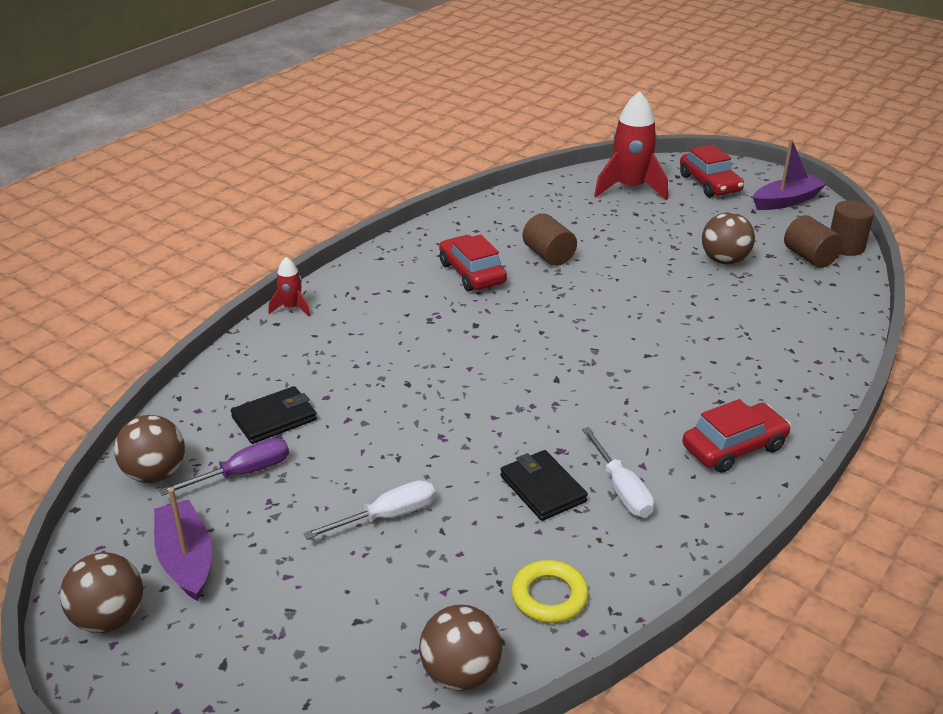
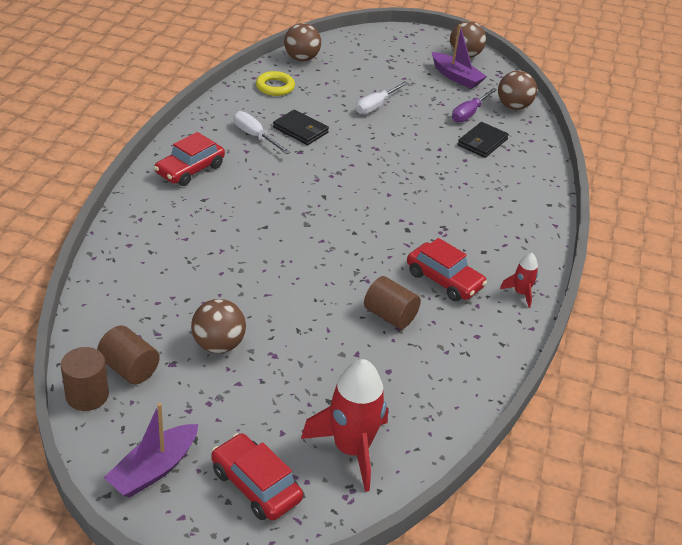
camera: 155 degrees right, 5 degrees up
red rocket [268,257,310,316] -> red rocket moved to [500,253,538,308]

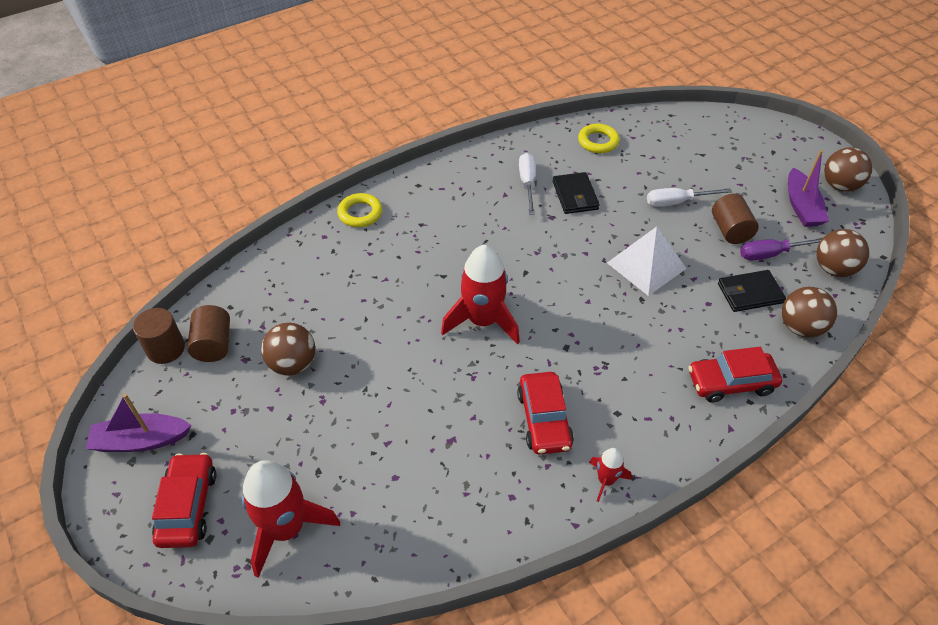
camera: 45 degrees right, 10 degrees up
red car [154,132,225,186] -> red car moved to [688,347,782,403]
brown ball [284,23,321,61] -> brown ball moved to [782,287,837,338]
brown cylinder [364,276,421,329] -> brown cylinder moved to [712,194,759,244]
none -> yellow ring [337,193,382,227]
none -> red rocket [441,245,520,344]
none -> white pyramid [607,226,687,296]

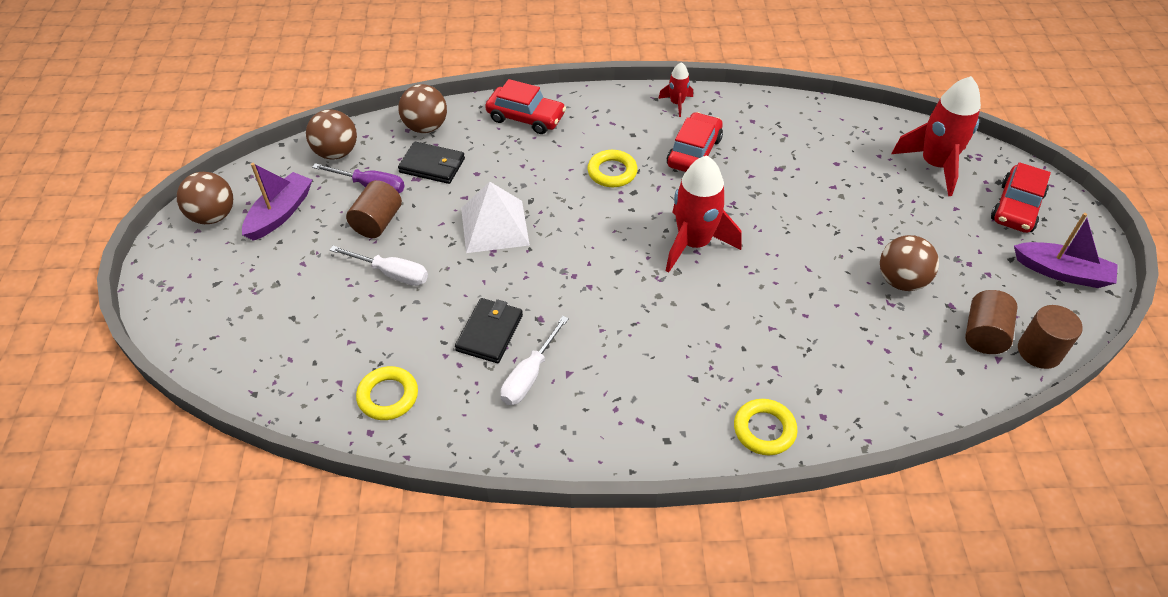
camera: 150 degrees left, 0 degrees up
none -> yellow ring [587,150,637,187]

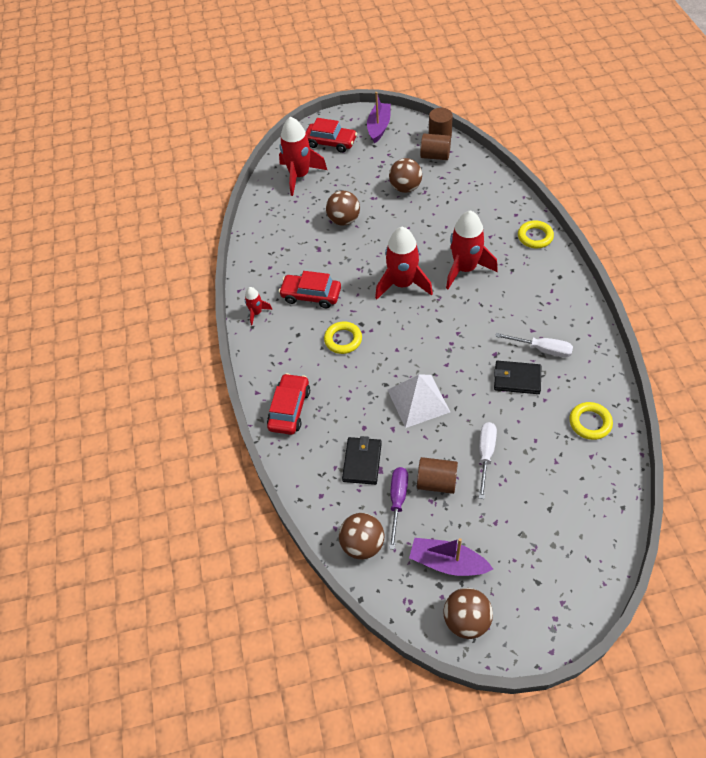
camera: 95 degrees left, 5 degrees up
brown ball [398,84,447,133] -> brown ball moved to [326,191,360,225]
none -> red rocket [446,210,498,289]

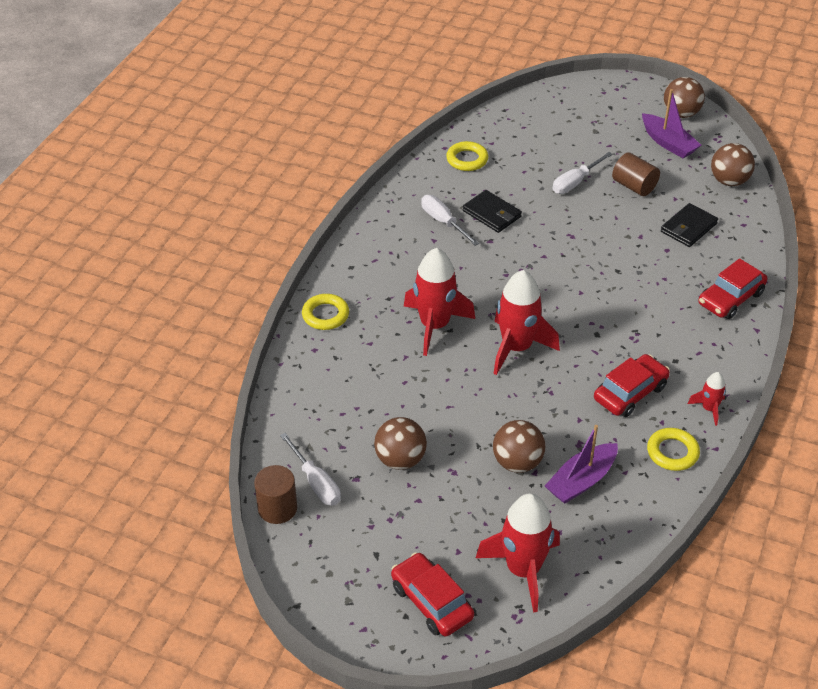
camera: 150 degrees left, 10 degrees down
red car [279,271,341,308] -> red car turned 90 degrees counterclockwise [594,354,670,417]
yellow ring [324,321,362,354] -> yellow ring moved to [647,428,700,471]
purple boat [367,92,391,143] -> purple boat moved to [545,425,618,504]
white pyramid [388,374,450,428] -> none
purple screwdriver [389,467,408,550] -> none
brown cylinder [420,134,451,160] -> white screwdriver [280,433,341,506]

